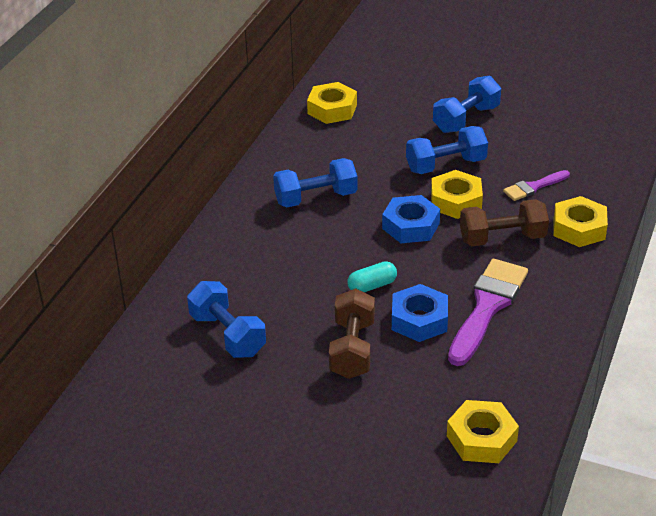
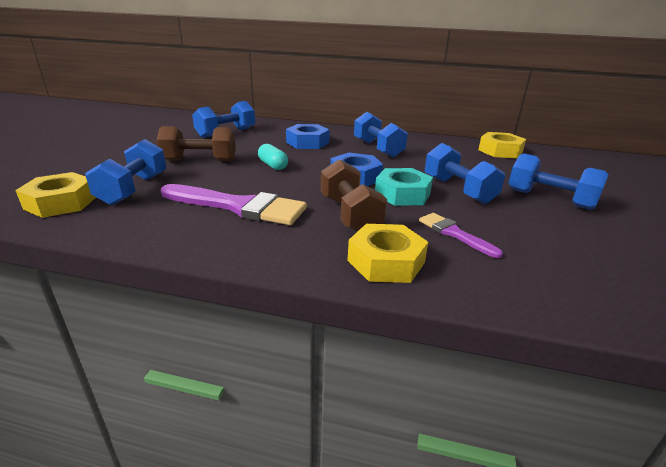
camera: 80 degrees right, 10 degrees down
blue nut [392,284,448,342] -> blue nut moved to [286,124,330,149]
yellow nut [431,170,483,219] -> turquoise nut [375,168,433,206]
none -> blue dumbbell [85,139,166,205]

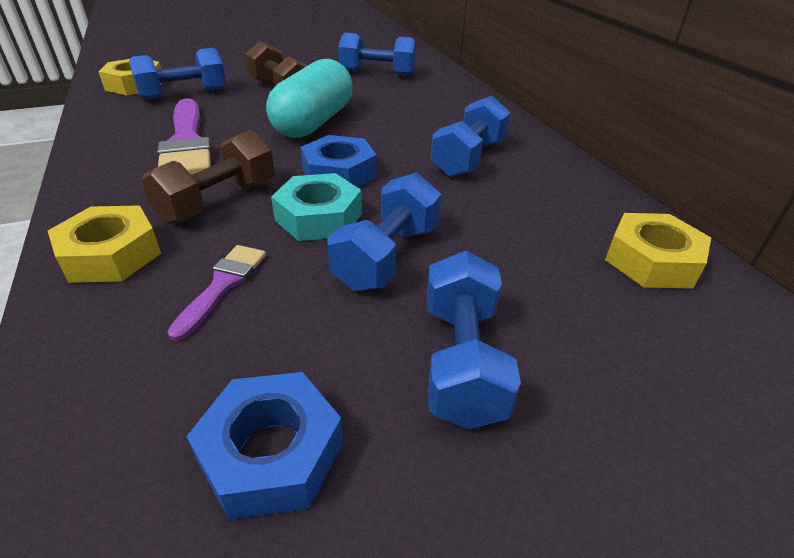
camera: 55 degrees right, 10 degrees up
turquoise capsule [258,144,288,170] -> turquoise capsule [266,59,353,138], size x2.14
blue nut [286,124,330,149] -> blue nut moved to [186,372,343,520]

